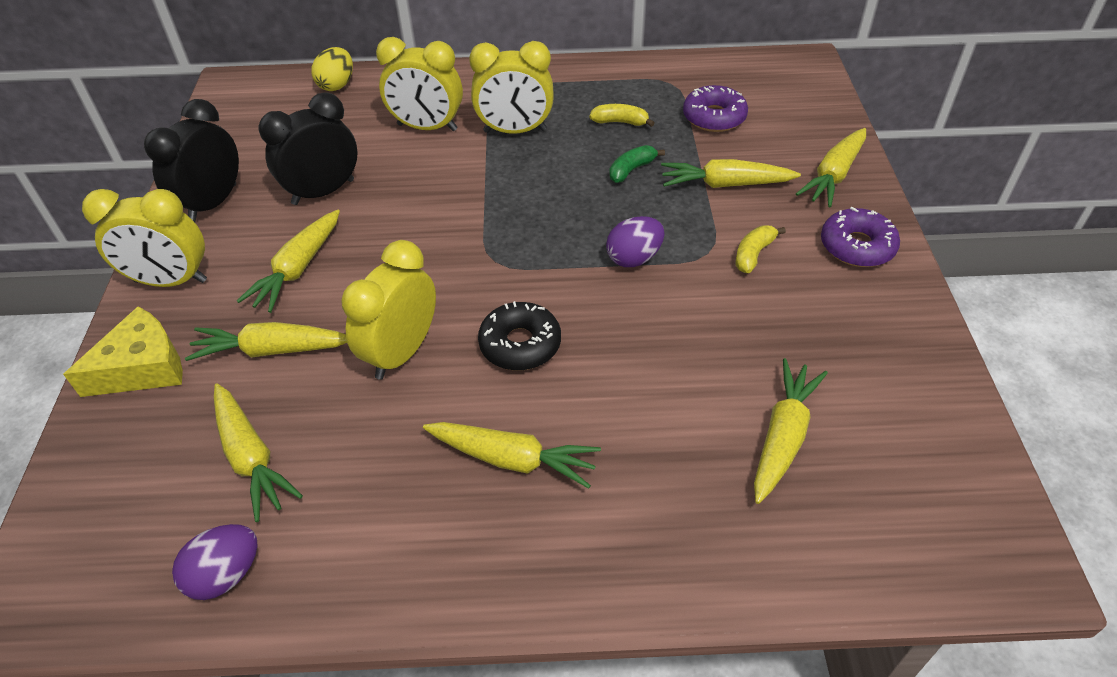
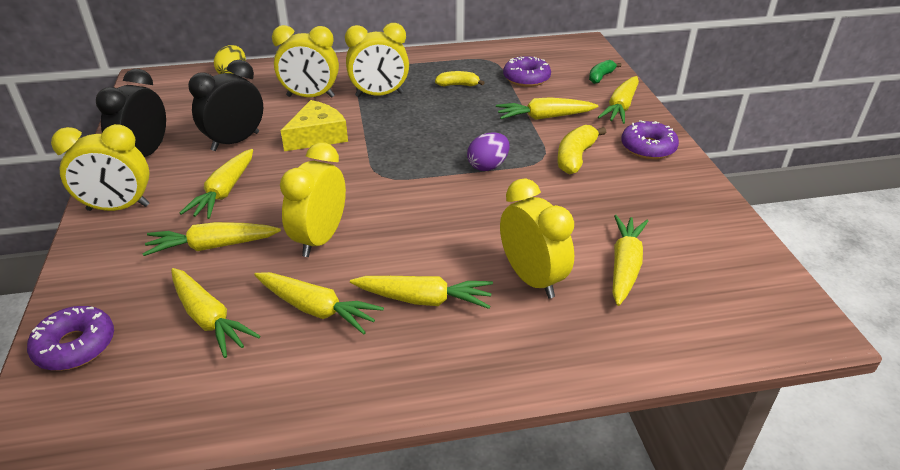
camera: 10 degrees left, 10 degrees down
yellow cheese [63,306,183,397] -> yellow cheese moved to [281,100,348,151]
purple egg [172,524,258,600] -> none
black donut [478,301,561,371] -> none
green banana [609,145,665,183] -> green banana moved to [589,60,621,84]
yellow banana [736,226,786,273] -> yellow banana [557,125,606,175], size x1.52
none -> purple donut [27,306,114,371]
none -> yellow carrot [254,272,384,334]
none -> yellow clock [500,179,574,298]

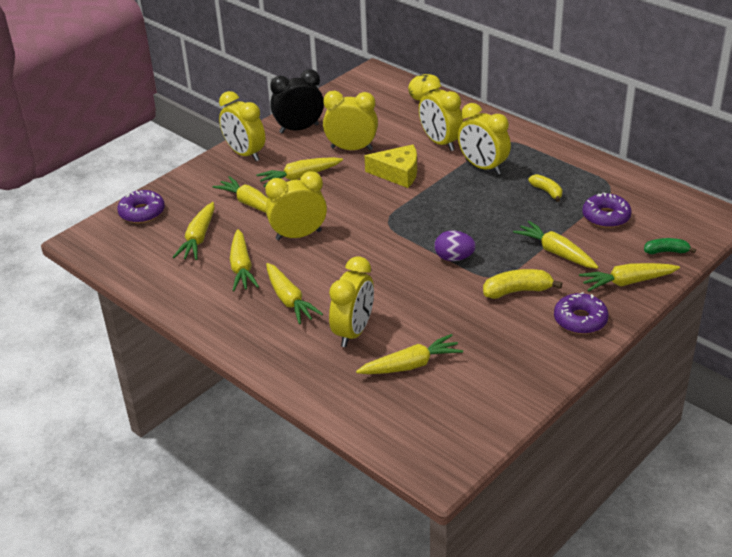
camera: 55 degrees right, 0 degrees up
black clock [188,60,263,151] -> yellow clock [323,91,378,150]

